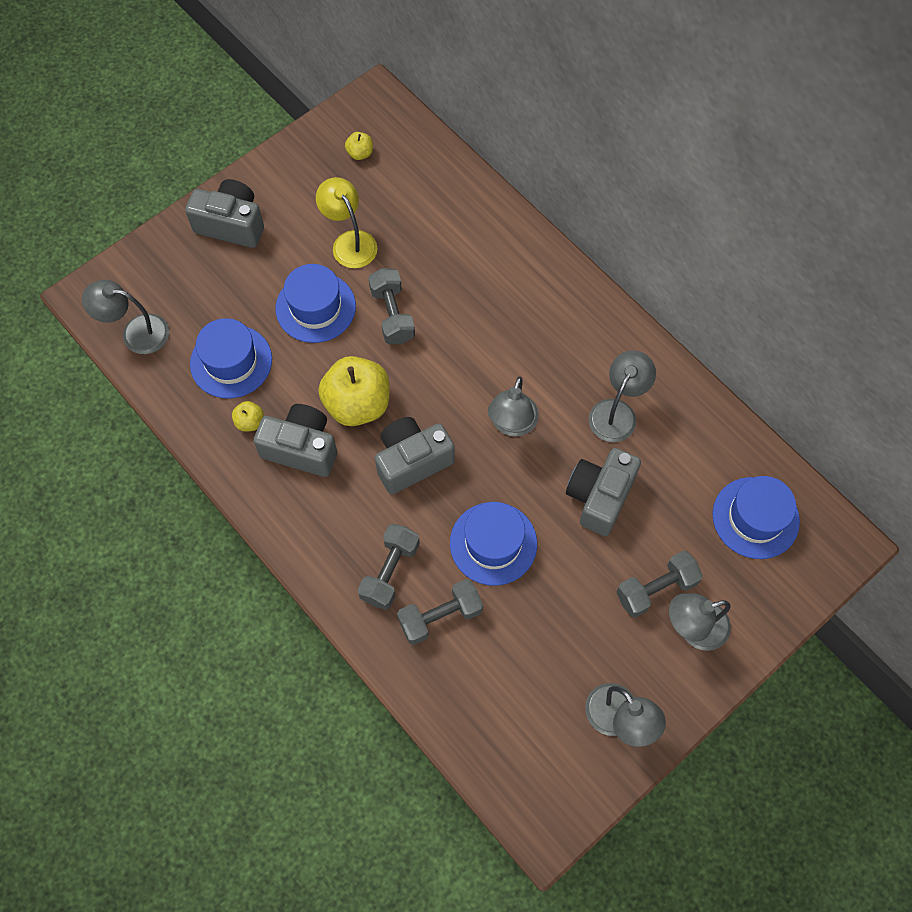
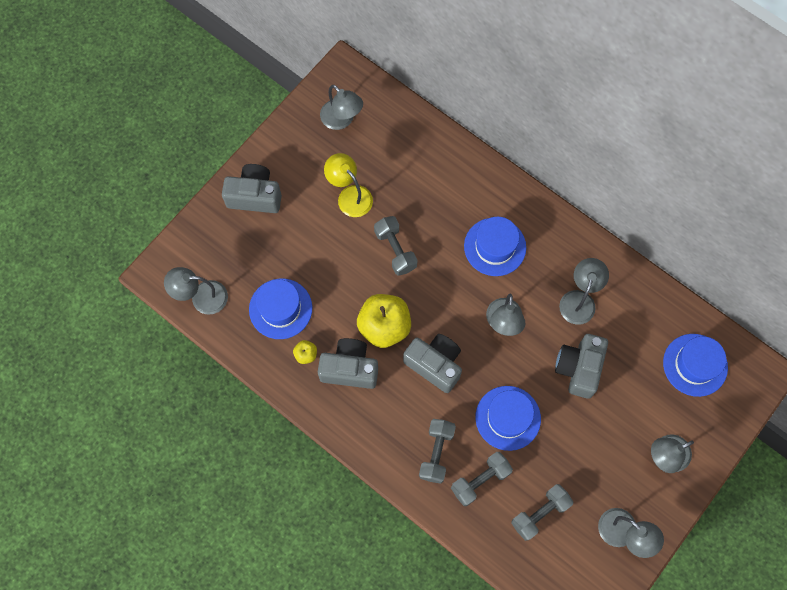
camera: 10 degrees left, 5 degrees up
blue hat [276,264,356,343] -> blue hat moved to [464,217,526,276]
yellow apple [345,132,373,160] -> grey lamp [320,85,363,130]
grey camera [375,417,455,494] -> grey camera turned 75 degrees clockwise [403,334,462,393]
grey dumbbell [616,551,703,618] -> grey dumbbell moved to [511,484,573,541]

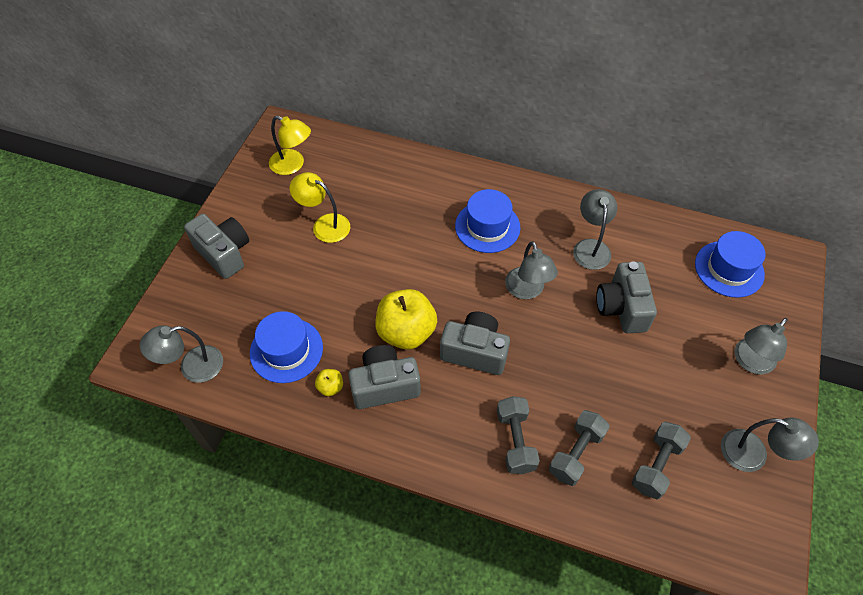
camera: 20 degrees left, 15 degrees down
grey camera [222,164,282,213] -> grey camera turned 60 degrees clockwise [184,214,249,279]
grey lamp [320,85,363,130] -> yellow lamp [269,116,311,175]
grey dumbbell [374,216,418,276] -> none
blue hat [475,386,541,451] -> none

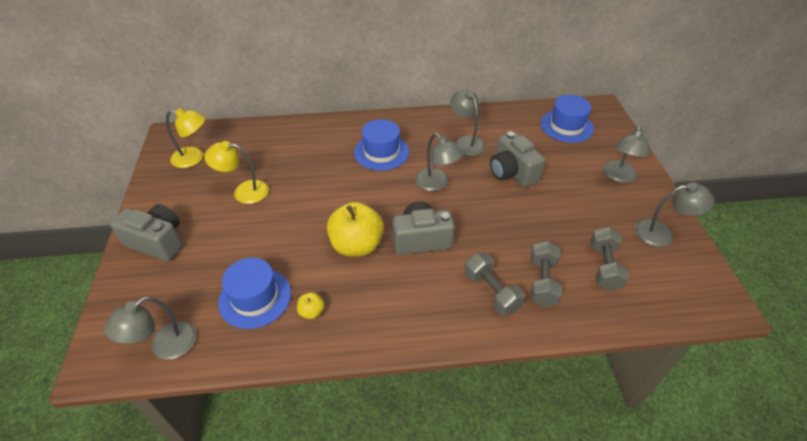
camera: 25 degrees left, 10 degrees down
grey camera [348,345,421,409] -> none

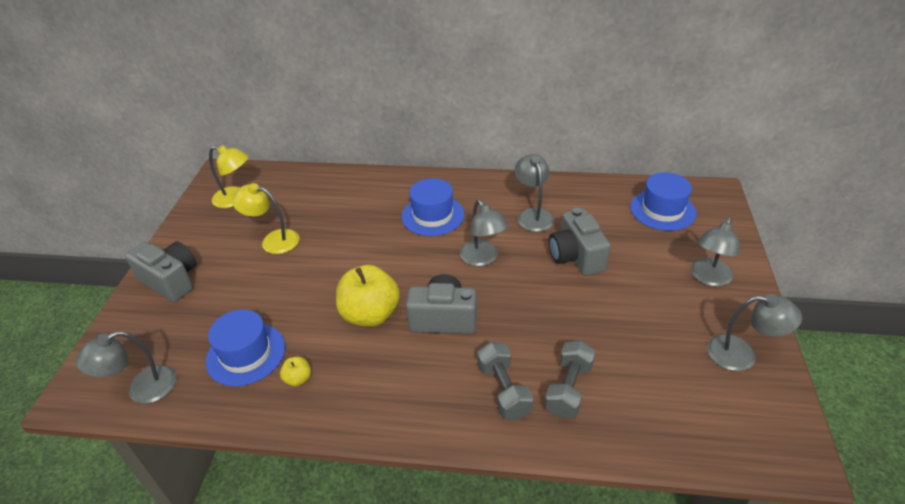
camera: 15 degrees right, 5 degrees down
grey dumbbell [590,227,629,291] -> none

